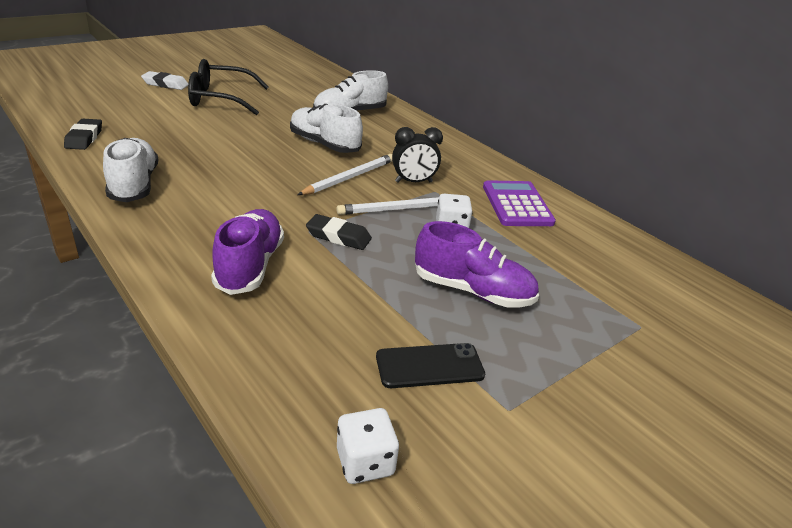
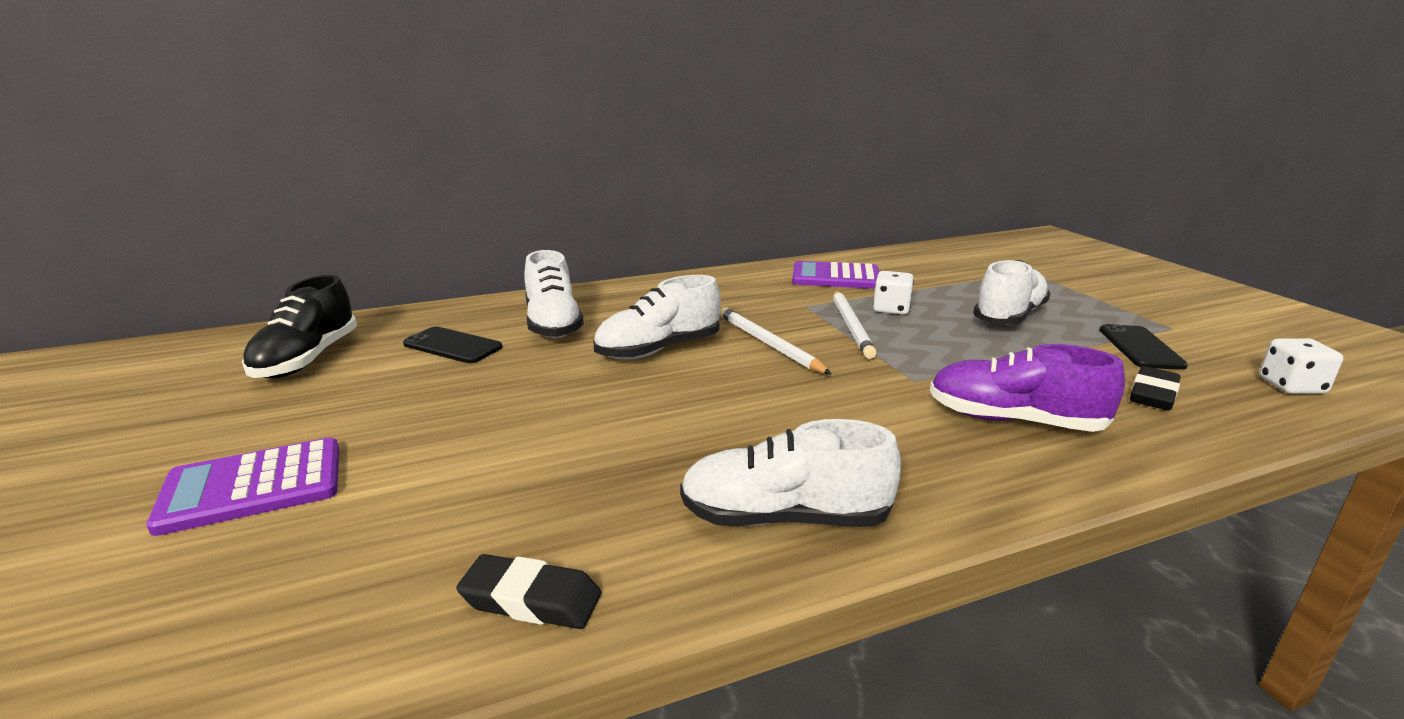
camera: 70 degrees left, 10 degrees down
white eraser [141,71,188,90] -> purple calculator [146,438,339,536]
black glasses [188,59,269,115] -> none
black eraser [306,214,372,250] -> black eraser moved to [1130,366,1180,411]
black clock [392,127,443,183] -> none
purple shoe [415,221,539,308] -> white shoe [973,260,1051,325]
none -> black shoe [242,275,357,378]
none -> black phone [403,327,502,363]

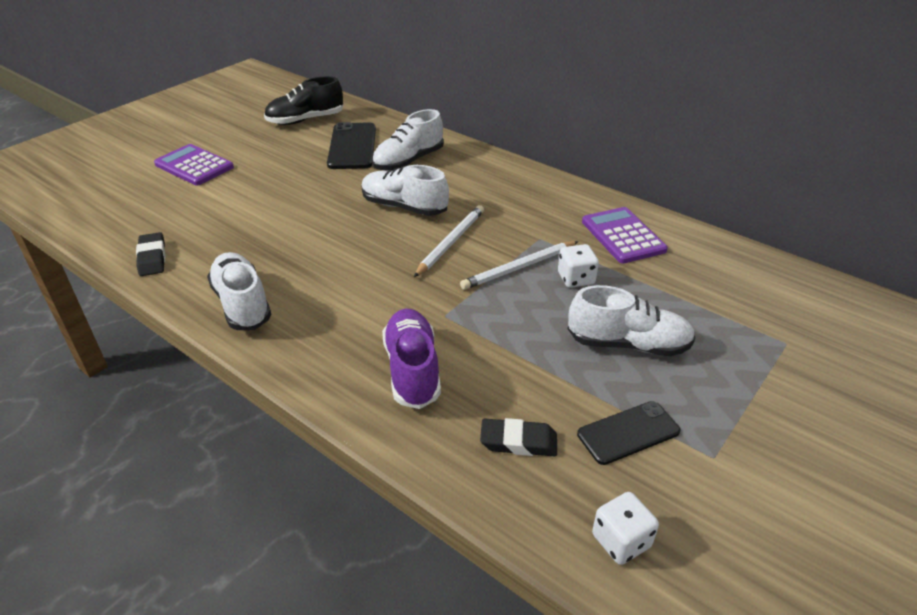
camera: 60 degrees right, 15 degrees up
black phone [403,327,502,363] -> black phone [327,122,376,169], size x1.52

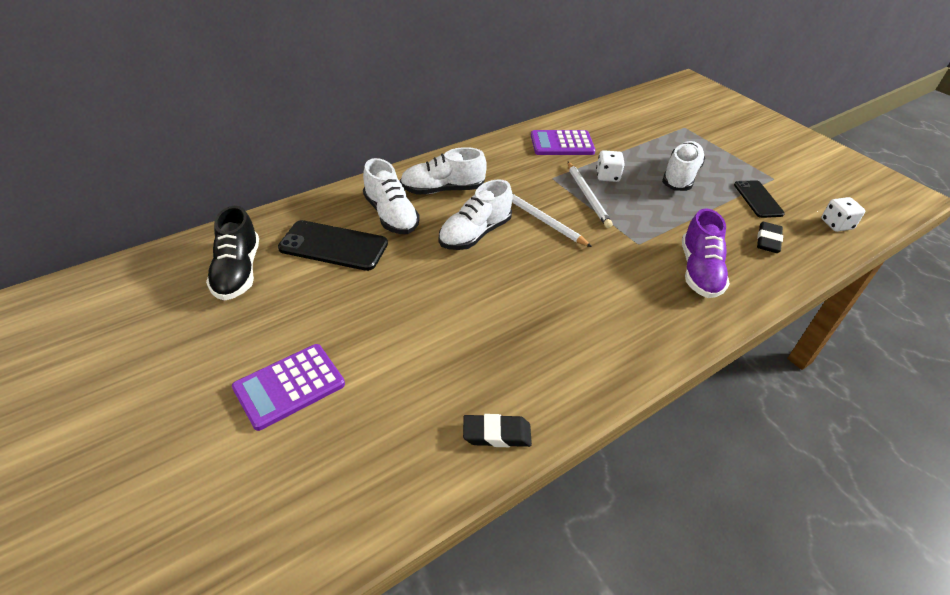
camera: 75 degrees left, 5 degrees up
white shoe [207,252,272,330] -> white shoe moved to [400,147,487,195]
purple shoe [382,309,441,409] -> purple shoe turned 90 degrees counterclockwise [682,209,730,298]

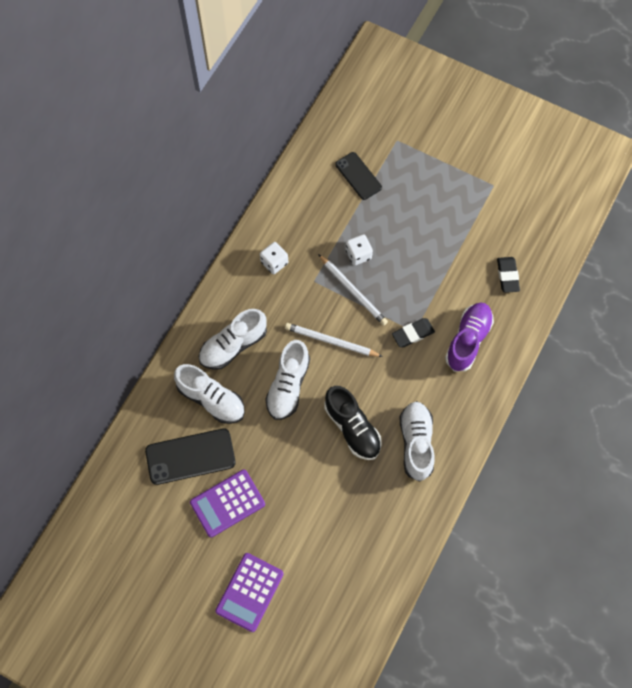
camera: 25 degrees left, 25 degrees up
black shoe [206,206,259,301] -> black shoe moved to [324,386,382,460]
black eraser [463,414,532,447] -> black eraser moved to [392,318,435,347]
purple calculator [531,130,595,155] -> purple calculator moved to [190,469,265,537]
white shoe [662,141,705,191] -> white shoe moved to [400,401,434,482]
purple shoe [682,209,730,298] -> purple shoe turned 135 degrees counterclockwise [445,302,494,372]
black phone [734,180,785,218] -> black phone moved to [335,152,382,200]
white dice [821,197,865,232] -> white dice moved to [260,242,288,274]

